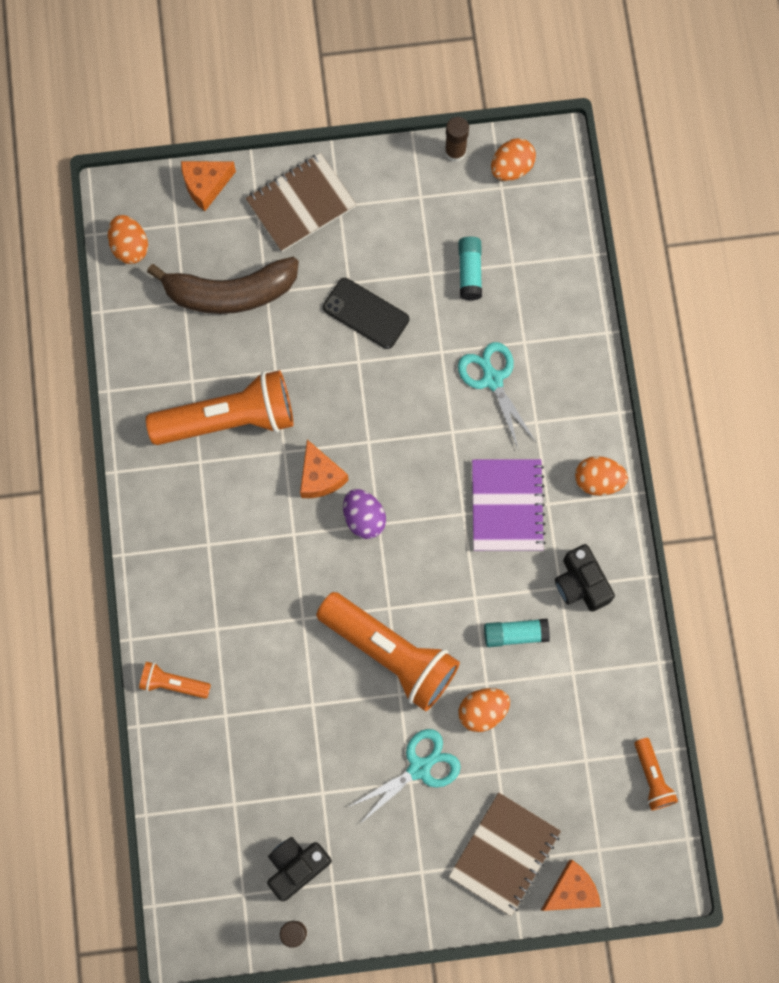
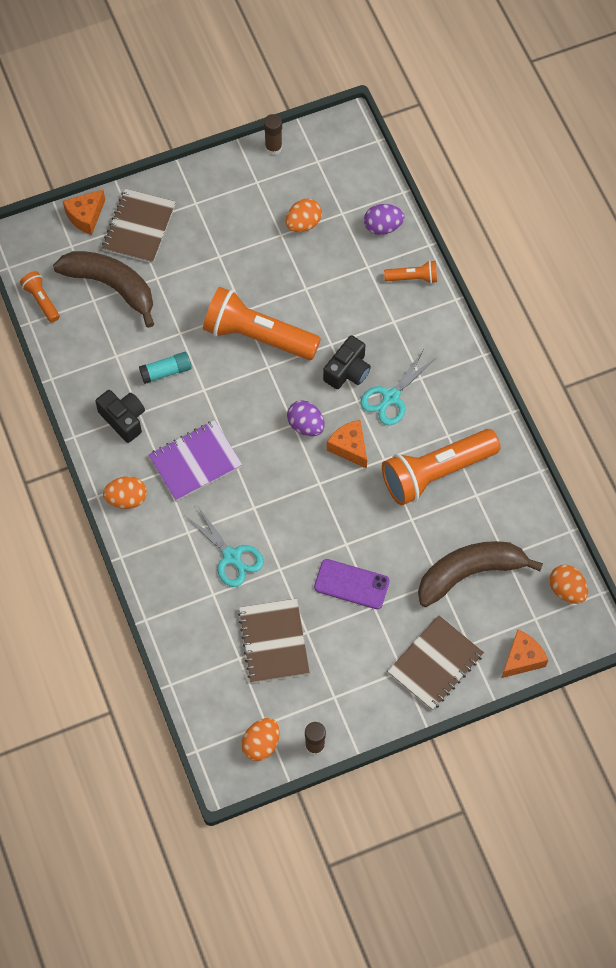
camera: 165 degrees right, 10 degrees down
black camera [267,837,332,901] -> black camera moved to [323,335,371,389]
black phone [323,278,409,349] -> purple phone [314,559,390,609]
turquoise scissors [350,729,461,824] -> turquoise scissors moved to [361,351,437,426]
turquoise glue stick [458,237,482,301] -> brown notebook [238,599,310,683]
orange egg [458,688,510,732] -> orange egg moved to [285,199,322,232]
purple notebook [472,459,546,551] -> purple notebook turned 75 degrees clockwise [148,420,242,501]
none -> brown banana [53,251,154,328]
none -> purple egg [364,204,404,235]

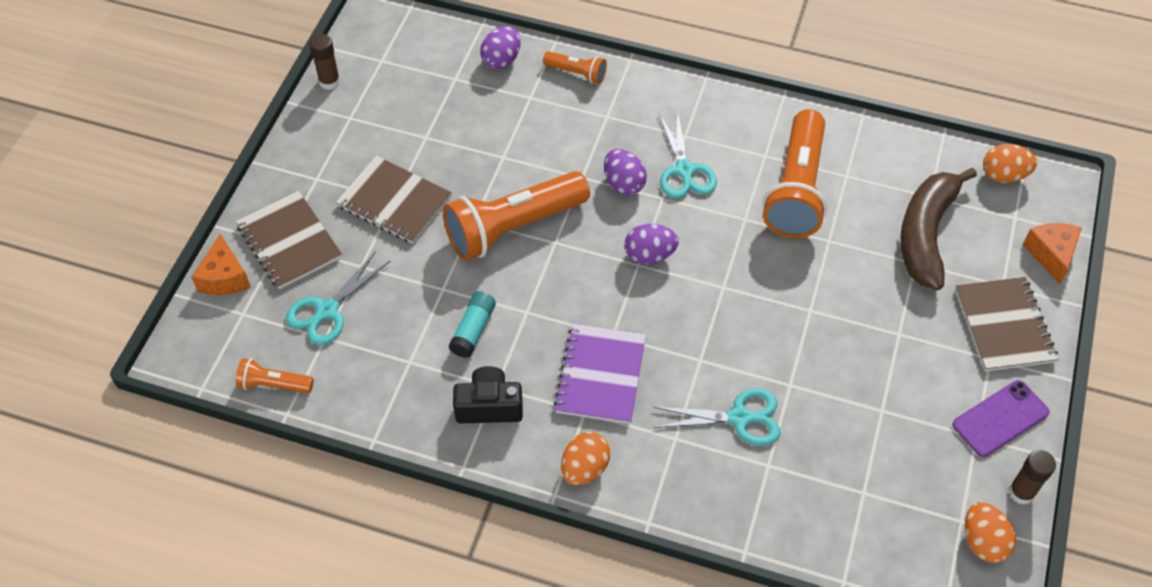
camera: 50 degrees left, 10 degrees down
brown banana [53,251,154,328] -> turquoise scissors [286,251,390,345]
brown notebook [238,599,310,683] -> brown notebook moved to [336,156,452,244]
orange egg [285,199,322,232] -> none
purple phone [314,559,390,609] -> purple phone moved to [953,380,1050,457]
black camera [323,335,371,389] -> purple egg [604,149,647,195]
orange cheese [327,420,367,469] -> none
orange flashlight [384,260,437,283] -> orange flashlight turned 75 degrees clockwise [543,51,607,84]

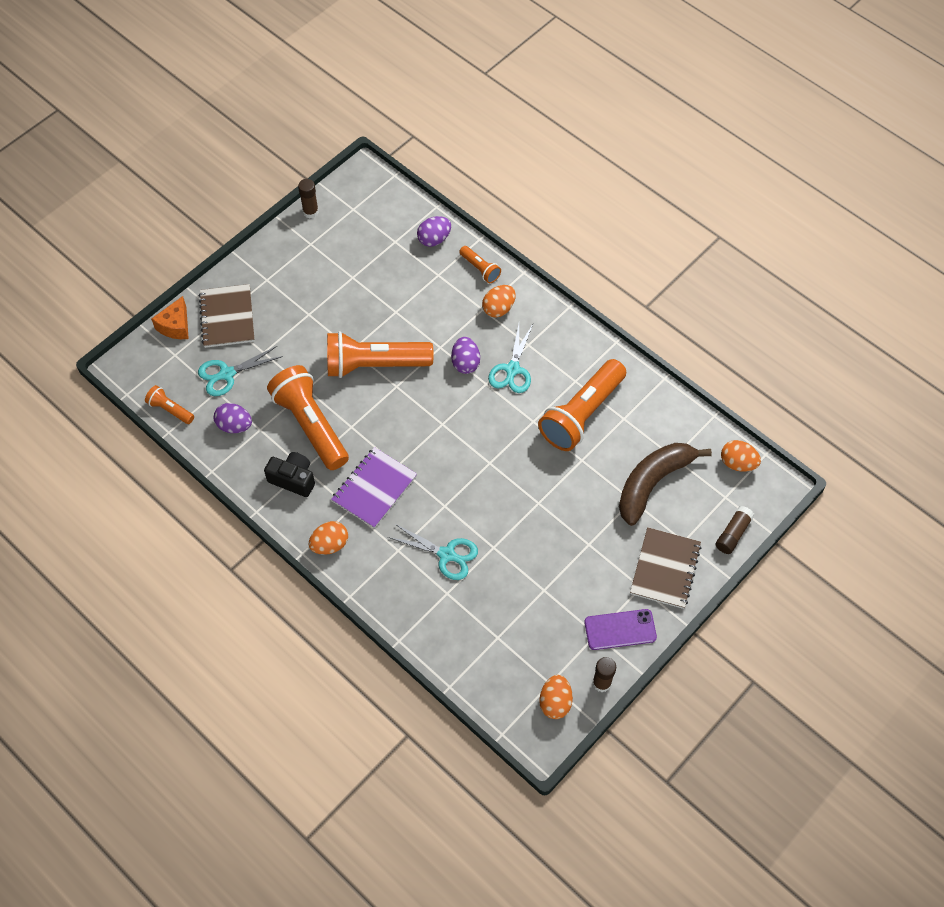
camera: 25 degrees right, 5 degrees up
brown notebook [336,156,452,244] -> none
turquoise glue stick [448,291,496,358] -> orange flashlight [267,365,349,470]
purple egg [625,224,679,264] -> purple egg moved to [214,403,252,433]
orange cheese [1023,223,1082,284] -> brown glue stick [716,506,754,554]
none -> orange egg [482,285,516,317]

